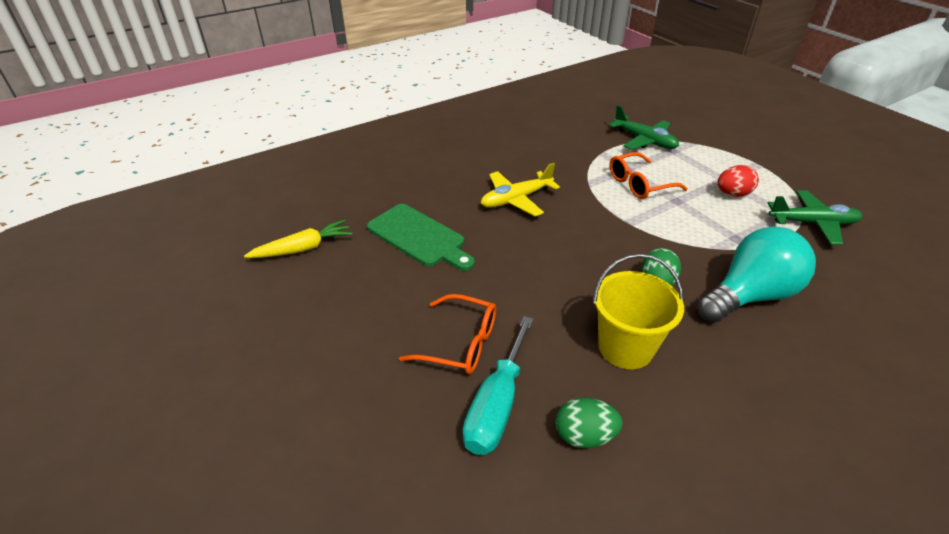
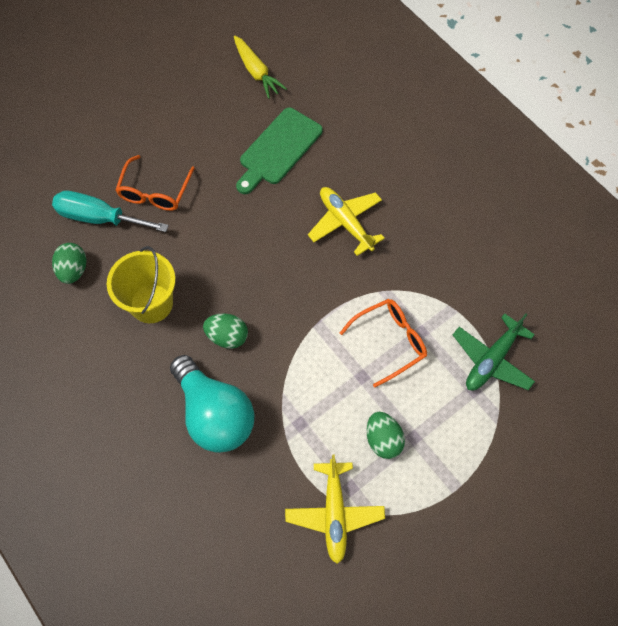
camera: 85 degrees right, 25 degrees up
orange glasses [610,152,688,199] -> orange glasses turned 90 degrees clockwise [340,299,427,387]
red egg [718,165,759,197] -> green egg [367,412,405,459]
green plane [768,190,863,245] -> yellow plane [285,455,385,564]

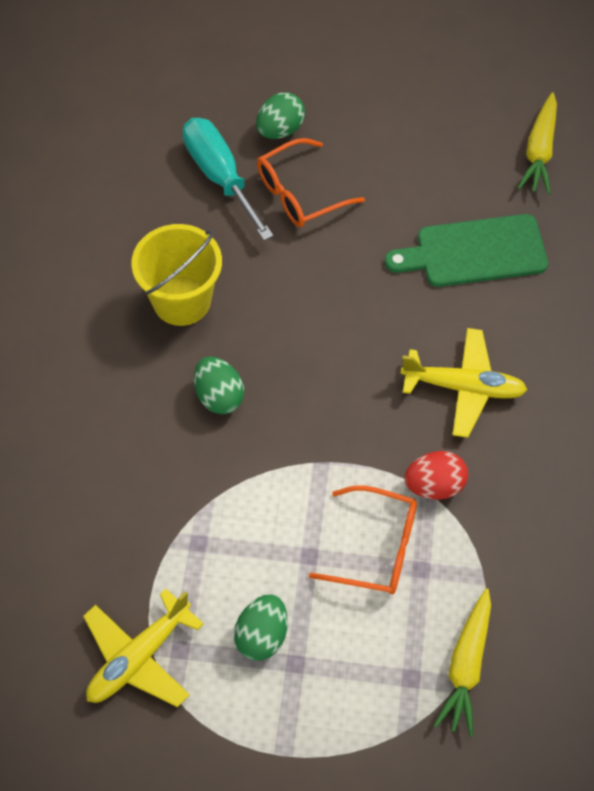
camera: 45 degrees right, 5 degrees down
green egg [52,243,87,284] -> green egg moved to [256,92,305,139]
turquoise light bulb [170,355,255,453] -> none
yellow plane [308,187,385,256] -> yellow plane turned 90 degrees clockwise [400,328,527,438]
green plane [453,313,535,391] -> yellow carrot [434,588,491,737]
none -> red egg [404,451,468,500]

